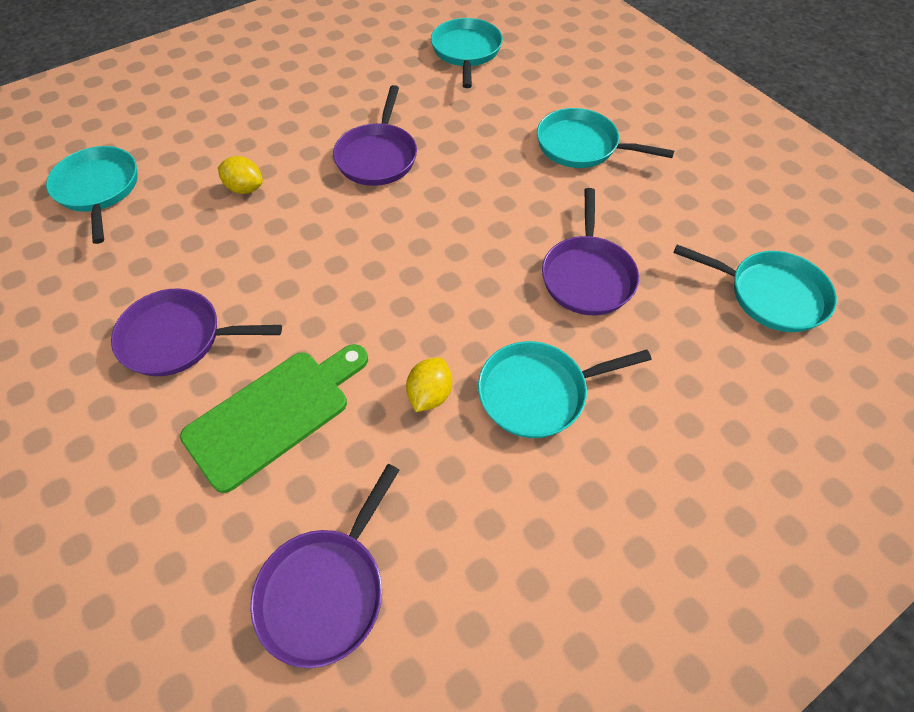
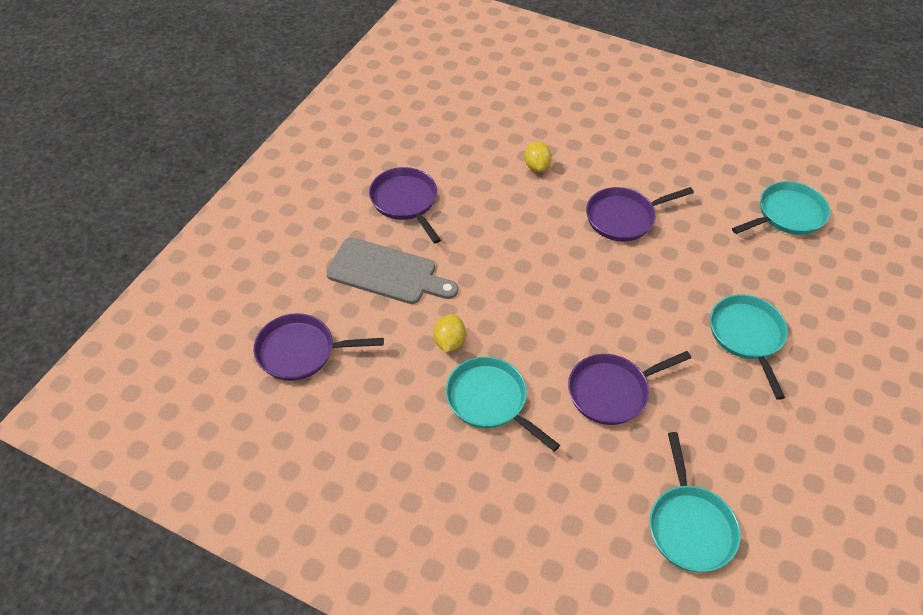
camera: 60 degrees right, 5 degrees down
turquoise pan [46,146,138,244] -> none
green cutting board [180,344,368,493] -> grey cutting board [326,237,458,304]
yellow lemon [406,357,452,412] -> yellow lemon turned 75 degrees counterclockwise [434,314,466,353]

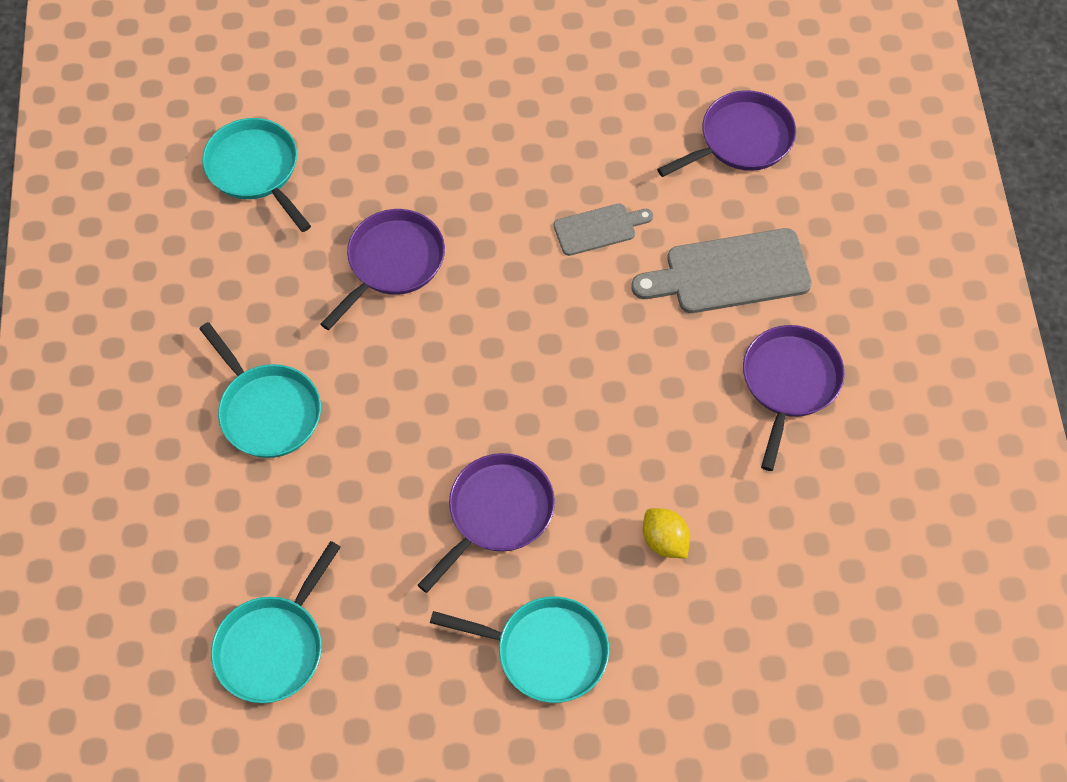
camera: 150 degrees right, 10 degrees up
purple pan [369,167,441,244] -> purple pan turned 105 degrees counterclockwise [743,325,845,471]
yellow lemon [434,314,466,353] -> grey cutting board [554,203,653,256]
turquoise pan [446,357,560,452] -> turquoise pan moved to [430,596,609,703]

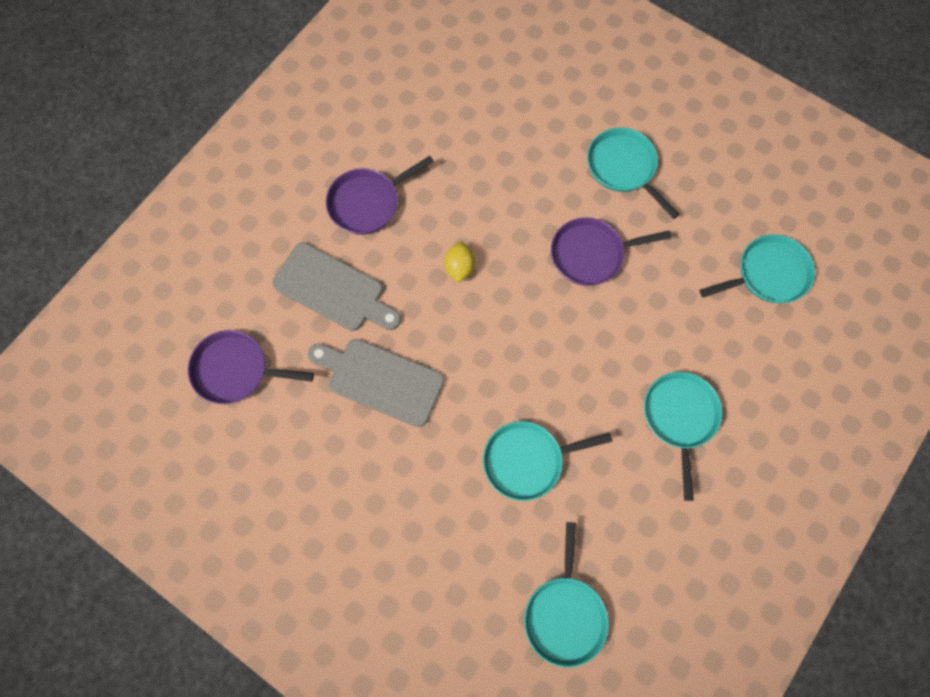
camera: 140 degrees left, 10 degrees up
purple pan [320,209,445,330] -> turquoise pan [483,421,613,501]
grey cutting board [554,203,653,256] -> grey cutting board [308,339,444,427], size x1.75
yellow lemon [643,508,690,558] -> yellow lemon moved to [445,241,475,282]

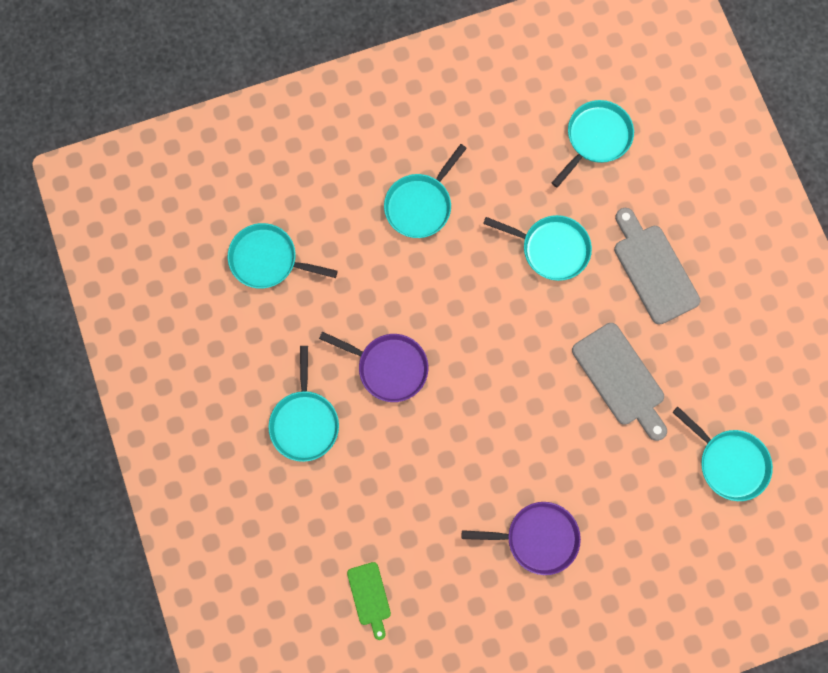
camera: 145 degrees left, 5 degrees up
purple pan [188,330,314,404] -> turquoise pan [673,407,773,501]
grey cutting board [272,243,401,331] -> grey cutting board moved to [614,208,700,325]
yellow lemon [445,241,475,282] -> none
none -> green cutting board [347,562,391,640]

